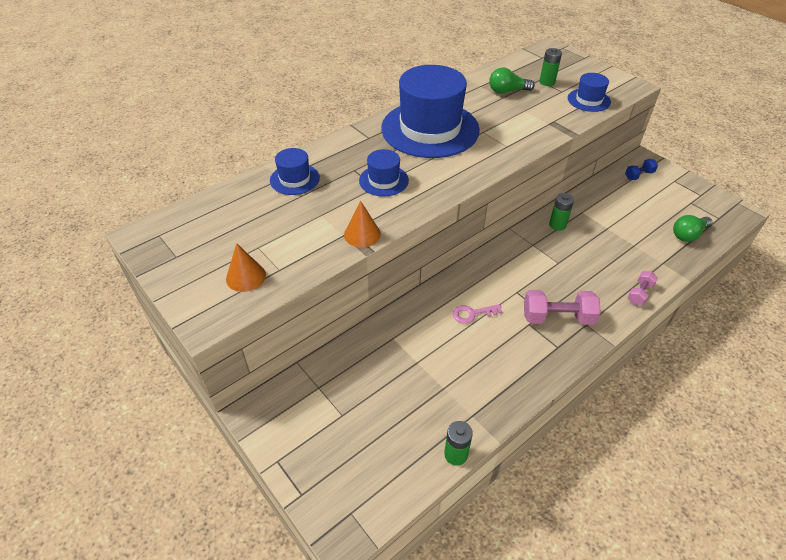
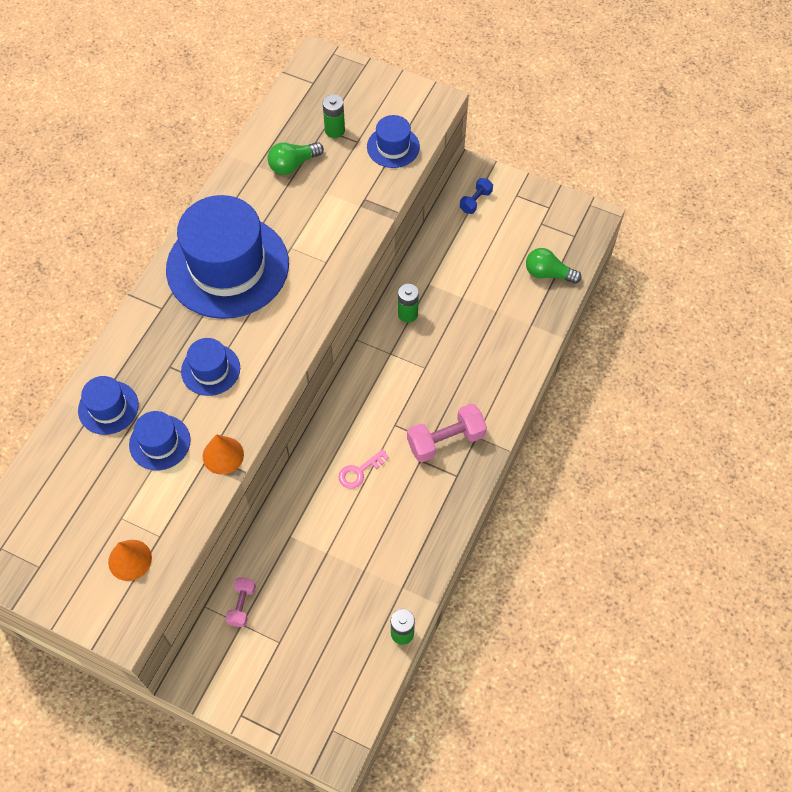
camera: 25 degrees left, 15 degrees up
pink dumbbell [628,271,658,305] -> pink dumbbell moved to [225,578,256,627]
green light bulb [673,215,712,242] -> green light bulb turned 75 degrees clockwise [526,248,582,284]
none -> blue hat [129,411,191,470]

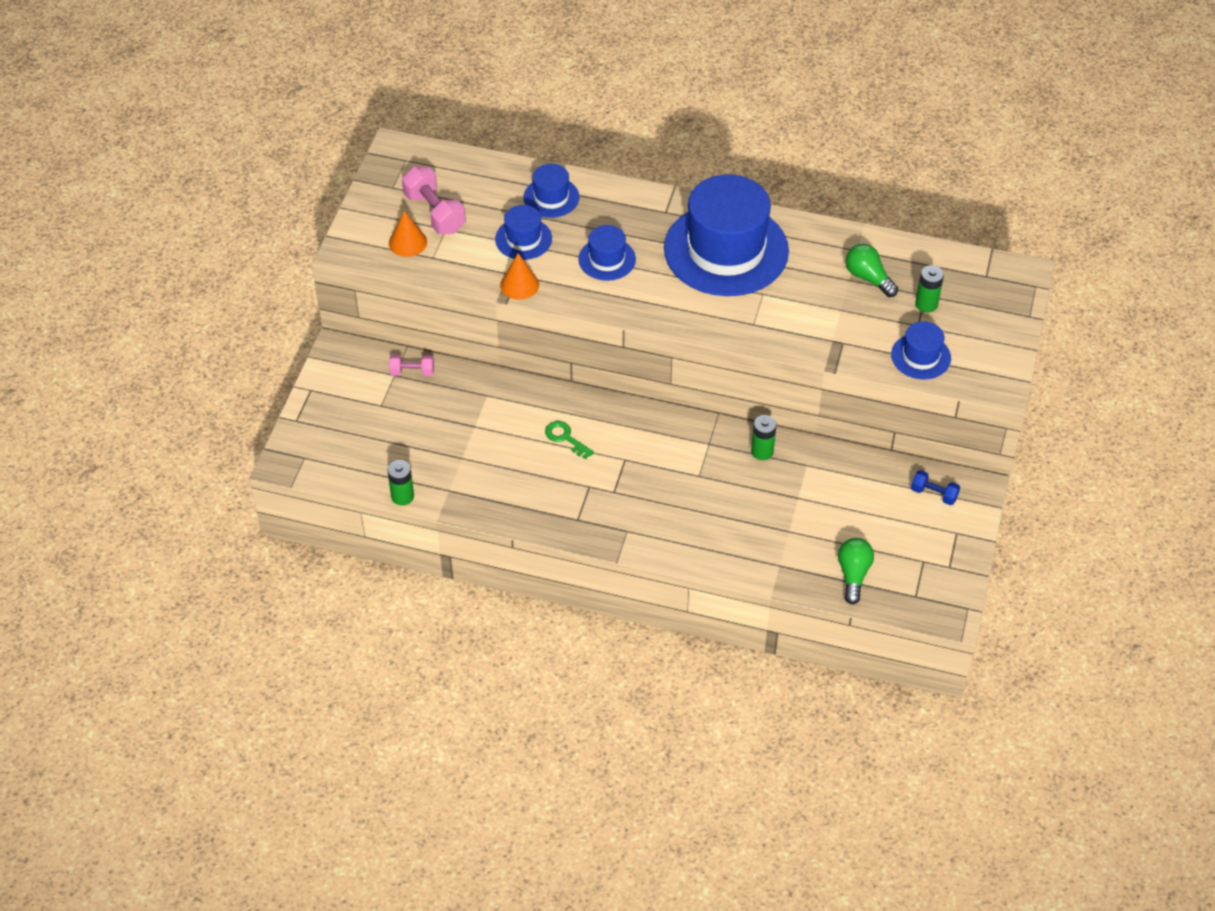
camera: 80 degrees right, 10 degrees down
pink key [339,449,389,489] -> green key [545,421,594,459]
pink dumbbell [407,404,487,462] -> pink dumbbell moved to [402,166,466,234]

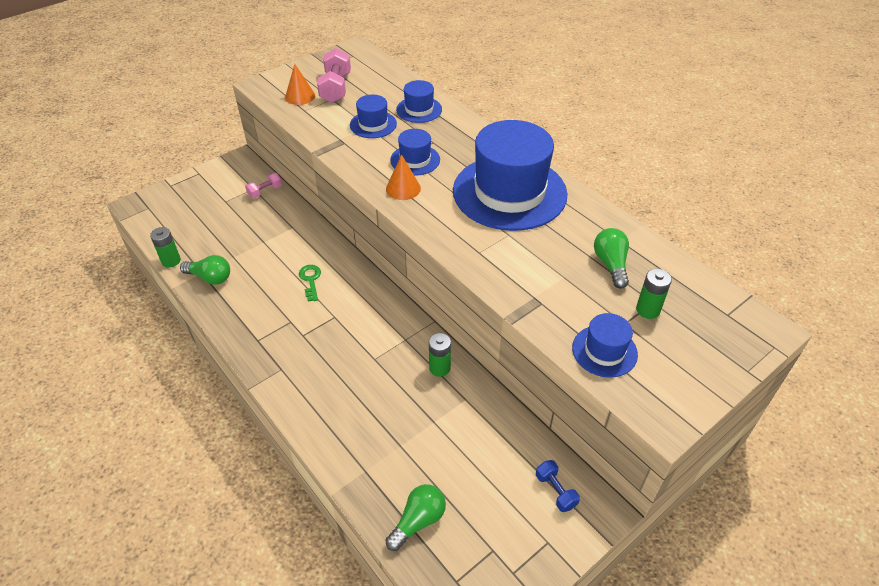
camera: 35 degrees right, 5 degrees down
pink dumbbell [389,355,434,376] -> pink dumbbell turned 75 degrees counterclockwise [245,173,282,198]
orange cone [500,253,539,300] -> orange cone moved to [386,155,421,200]
none -> green light bulb [180,255,230,285]

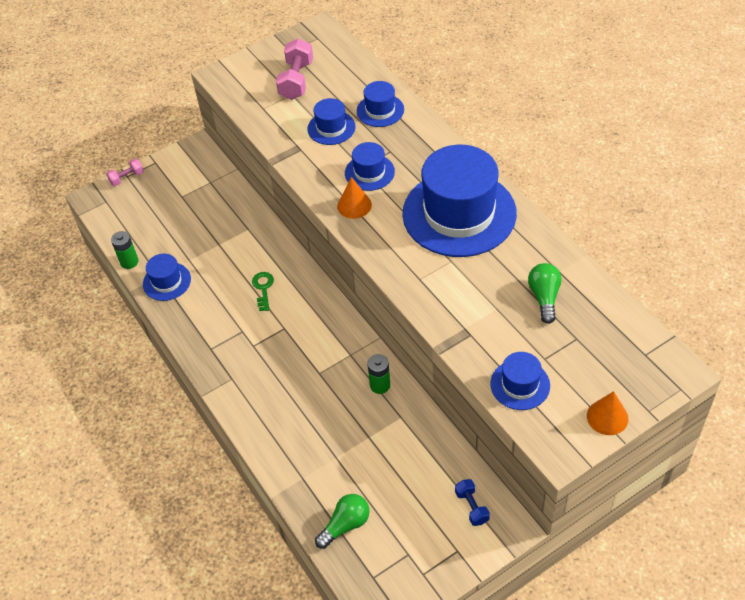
camera: 10 degrees right, 5 degrees up
green light bulb [180,255,230,285] -> blue hat [143,254,191,301]
pink dumbbell [245,173,282,198] -> pink dumbbell moved to [106,159,144,186]
orange cone [285,64,315,105] -> orange cone moved to [587,391,628,435]
green battery [636,268,672,319] -> none

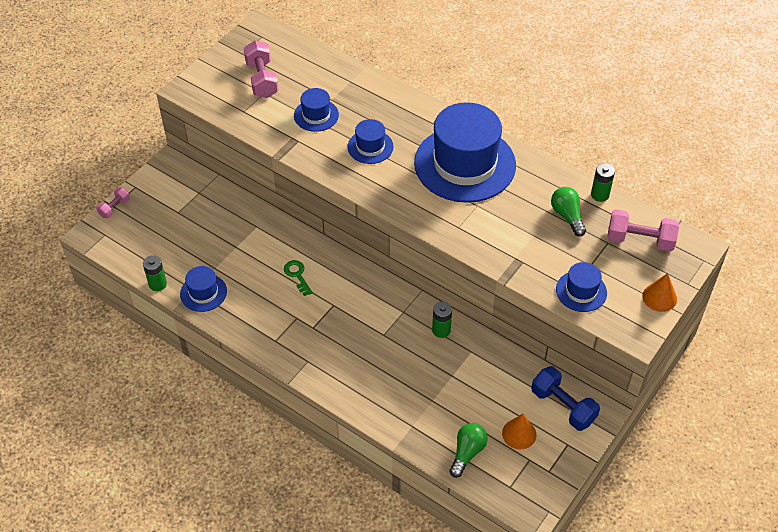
camera: 25 degrees left, 0 degrees up
orange cone [337,177,372,219] -> orange cone moved to [502,414,536,449]
blue hat [357,81,404,127] -> none
blue dumbbell [455,479,490,526] -> blue dumbbell [531,366,600,431], size x1.75
none -> green battery [591,163,615,202]
none -> pink dumbbell [607,209,679,252]

